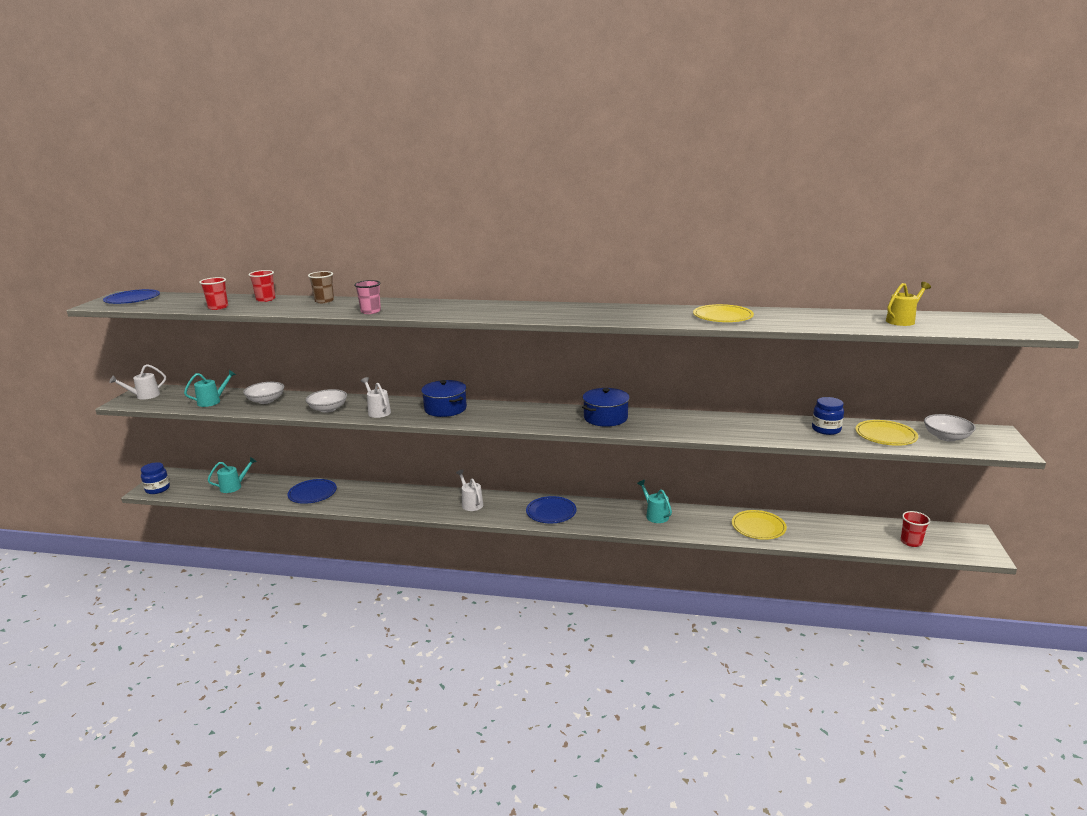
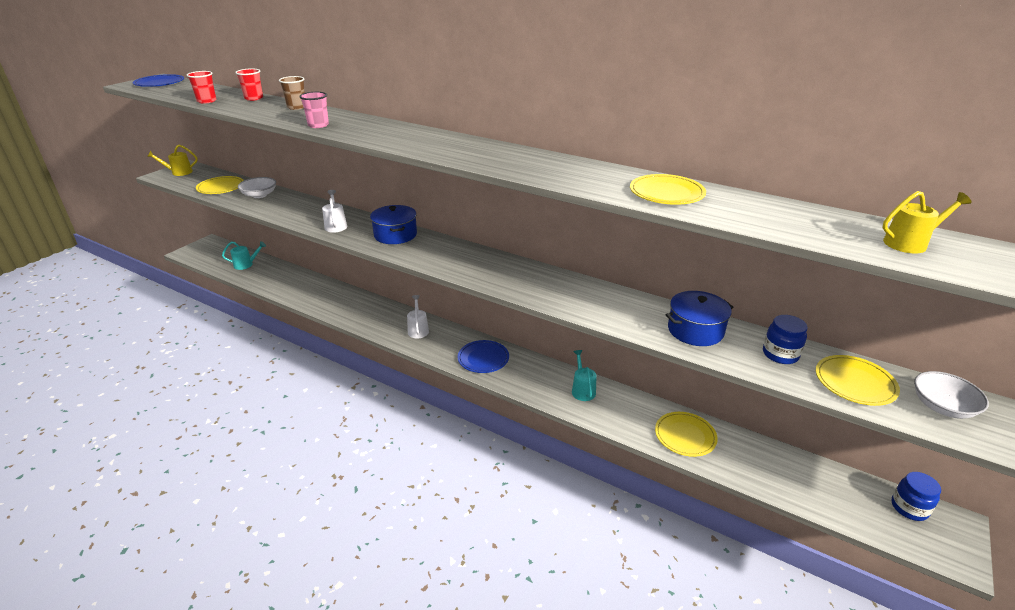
camera: 20 degrees right, 10 degrees up
white watering can [109,364,166,400] -> yellow watering can [147,144,198,176]
blue jar [141,462,170,494] -> blue jar moved to [891,472,941,521]
turquoise watering can [184,370,236,407] -> yellow plate [196,176,244,194]
blue plate [287,479,337,504] -> none
white bowl [306,389,347,413] -> none
blue pot [582,388,630,427] -> blue pot moved to [666,291,733,346]
red cup [901,511,930,547] -> none

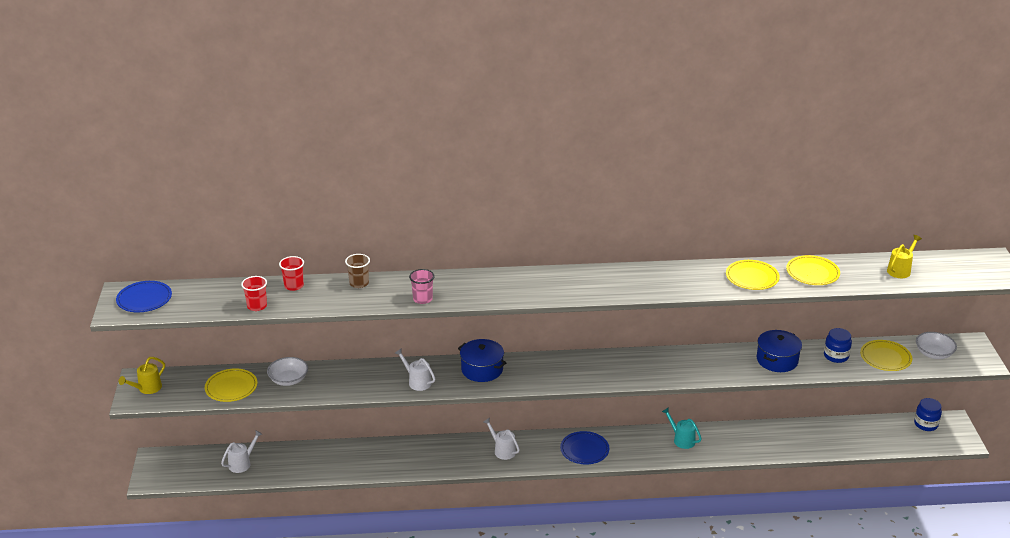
camera: 35 degrees left, 0 degrees up
turquoise watering can [222,241,266,270] -> white watering can [221,430,262,473]
yellow plate [655,412,718,457] -> yellow plate moved to [786,255,840,285]

